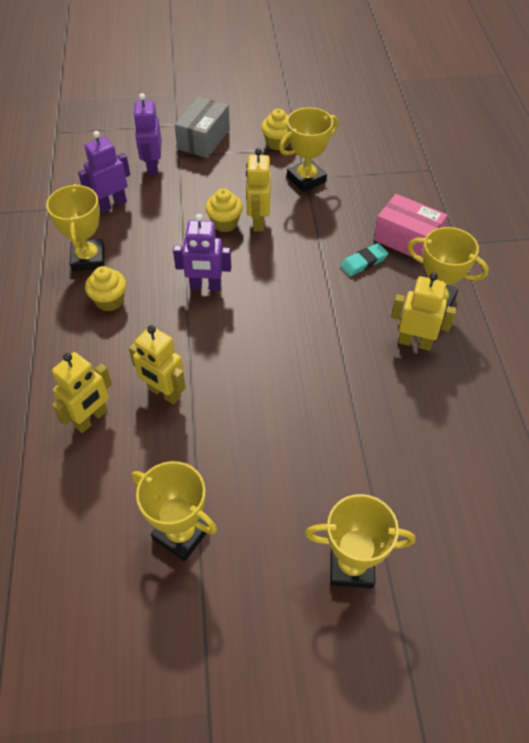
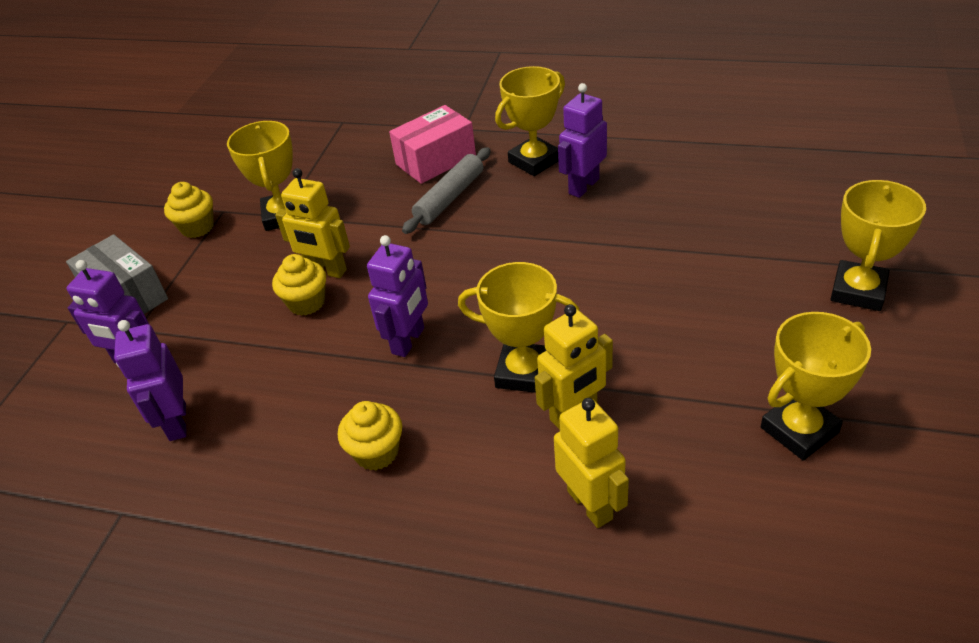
camera: 65 degrees left, 10 degrees down
yellow trophy [46,184,105,271] -> yellow trophy moved to [458,262,580,393]
turquoise eraser [340,243,388,277] -> grey rolling pin [402,147,491,234]
yellow robot [391,273,456,351] -> purple robot [558,83,607,198]

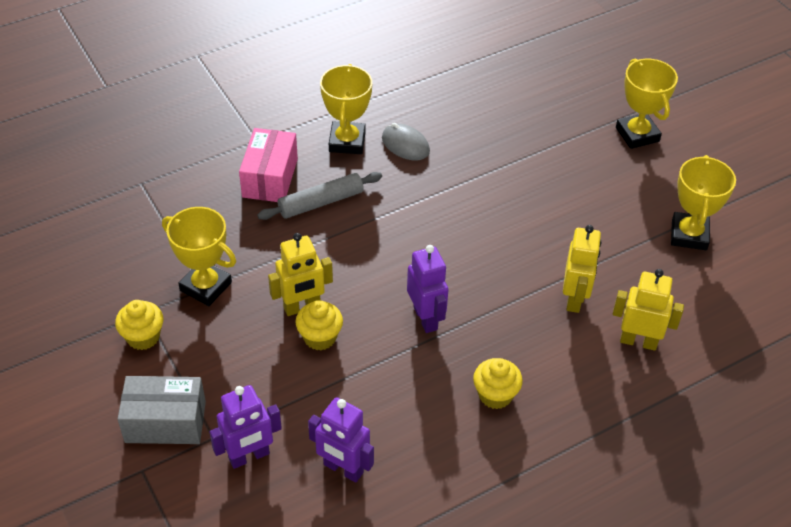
camera: 50 degrees left, 5 degrees up
grey rolling pin [402,147,491,234] -> grey rolling pin turned 75 degrees clockwise [257,172,382,220]
yellow trophy [458,262,580,393] -> none
purple robot [558,83,607,198] -> grey mouse [382,123,430,160]

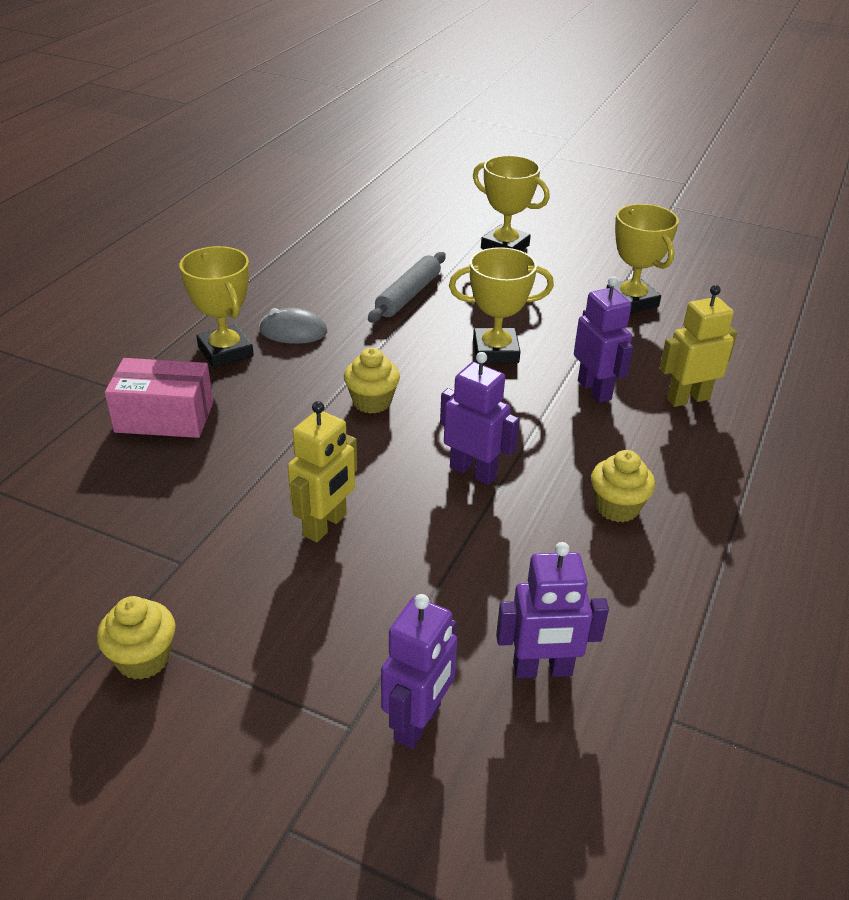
camera: 35 degrees left, 10 degrees down
grey box [118,376,206,444] -> none
yellow trophy [162,207,236,306] -> yellow trophy moved to [449,247,554,363]
pink box [239,128,298,202] -> pink box turned 60 degrees counterclockwise [105,358,213,438]
grey rolling pin [257,172,382,220] -> grey rolling pin moved to [368,252,446,323]
yellow cupcake [296,300,343,350] -> yellow cupcake moved to [344,348,400,413]
yellow robot [563,225,601,313] -> purple robot [574,276,633,403]

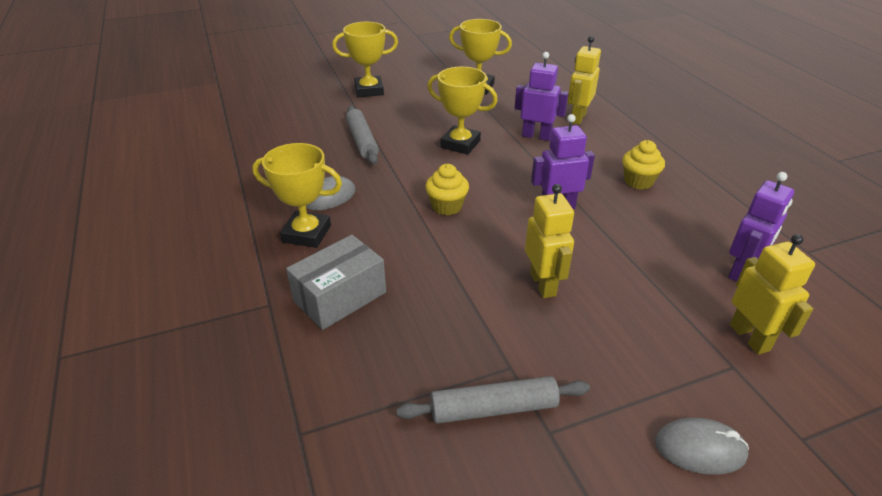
camera: 45 degrees left, 0 degrees up
yellow cupcake [97,596,175,680] -> none
pink box [105,358,213,438] -> grey box [286,235,386,330]
purple robot [381,594,458,749] -> yellow robot [730,234,815,355]
yellow trophy [449,247,554,363] -> yellow trophy turned 75 degrees clockwise [427,67,498,155]
none -> grey rolling pin [396,376,590,424]
none -> grey mouse [655,418,749,475]

